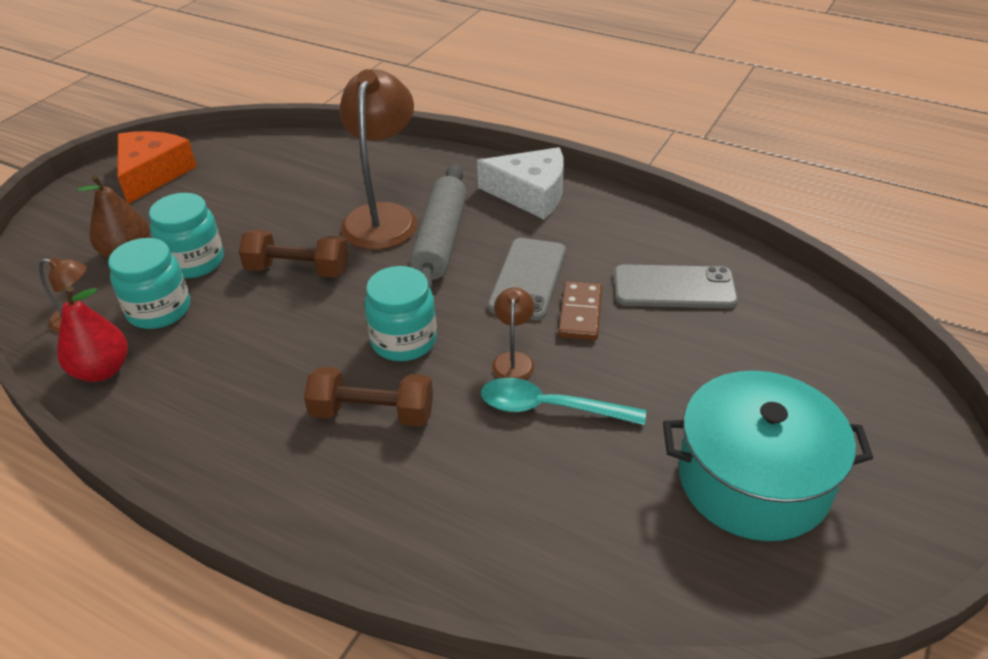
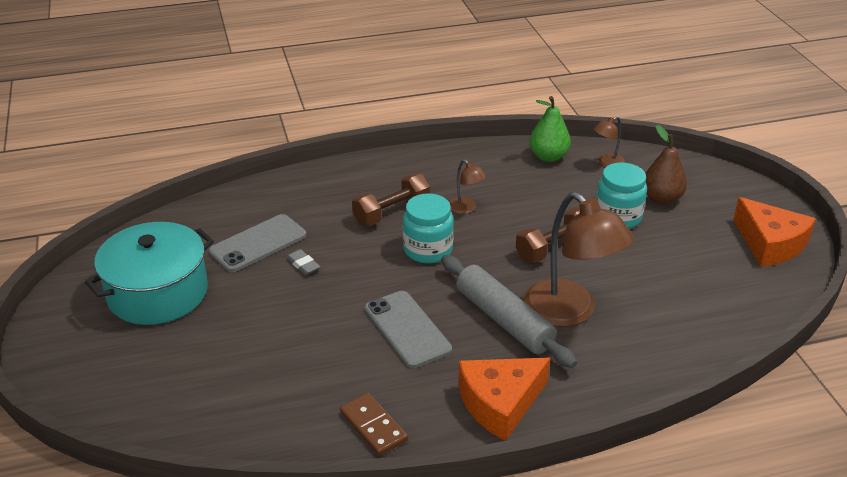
camera: 135 degrees right, 5 degrees down
red pear [57,286,128,382] -> green pear [529,96,571,162]
turquoise jar [108,238,190,329] -> none
white cheese [477,147,564,219] -> orange cheese [458,358,550,441]
turquoise spoon [481,378,646,425] -> grey eraser [286,249,320,275]
brown lamp [492,287,535,380] -> brown lamp moved to [449,159,487,214]
brown domino [558,281,602,340] -> brown domino moved to [340,393,408,456]
grey phone [614,264,738,308] -> grey phone moved to [209,214,306,272]

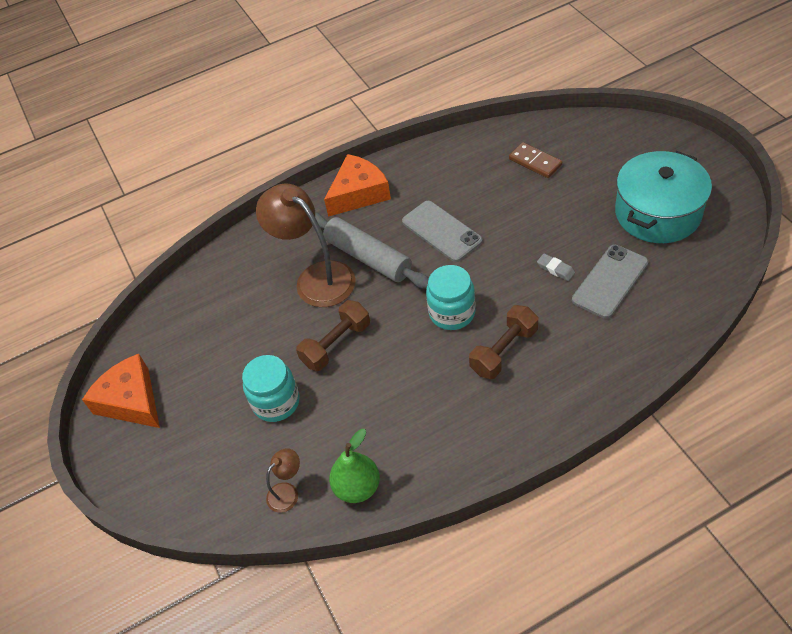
camera: 175 degrees right, 15 degrees up
brown domino [340,393,408,456] -> brown domino moved to [509,142,562,178]
brown lamp [449,159,487,214] -> none
brown pear [645,125,687,205] -> none

